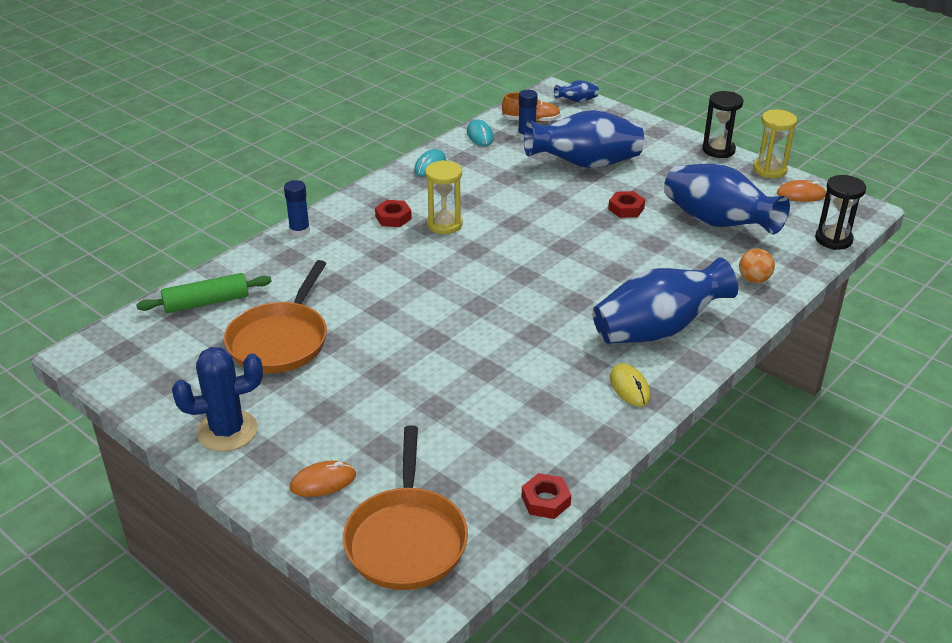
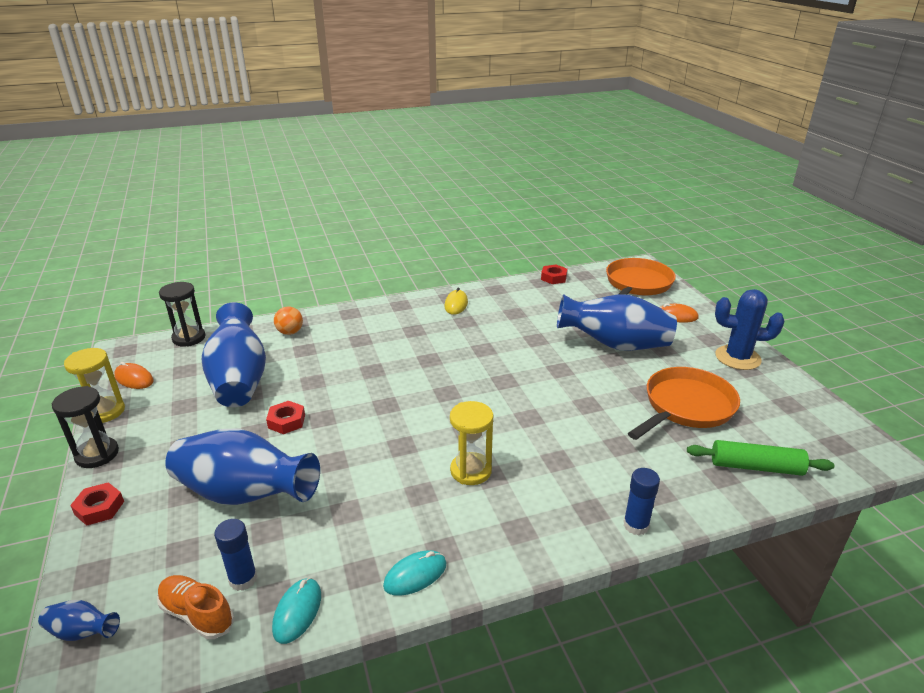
camera: 150 degrees left, 5 degrees down
red nut [375,200,412,227] -> red nut moved to [70,482,124,526]
blue vase [593,257,738,344] -> blue vase moved to [557,294,677,351]

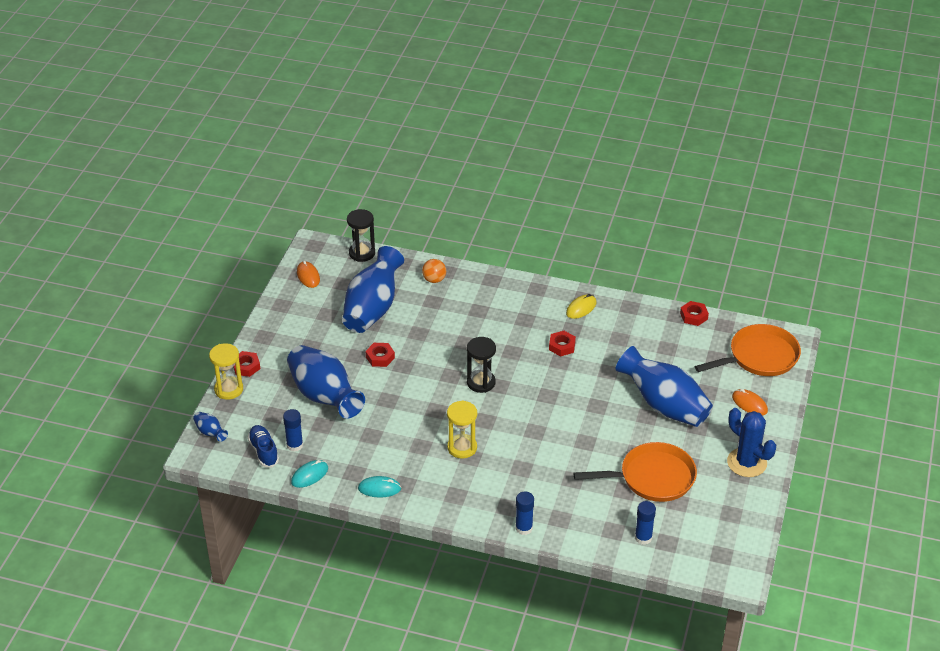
camera: 35 degrees right, 10 degrees up
black hourglass [52,386,119,468] -> black hourglass moved to [467,337,496,393]
yellow hourglass [64,348,125,423] -> yellow hourglass moved to [209,343,243,400]
orange shoe [157,575,235,639] -> blue shoe [248,425,279,467]
green rolling pin [687,440,834,476] -> blue glue stick [635,501,656,545]
none -> red nut [549,331,576,356]

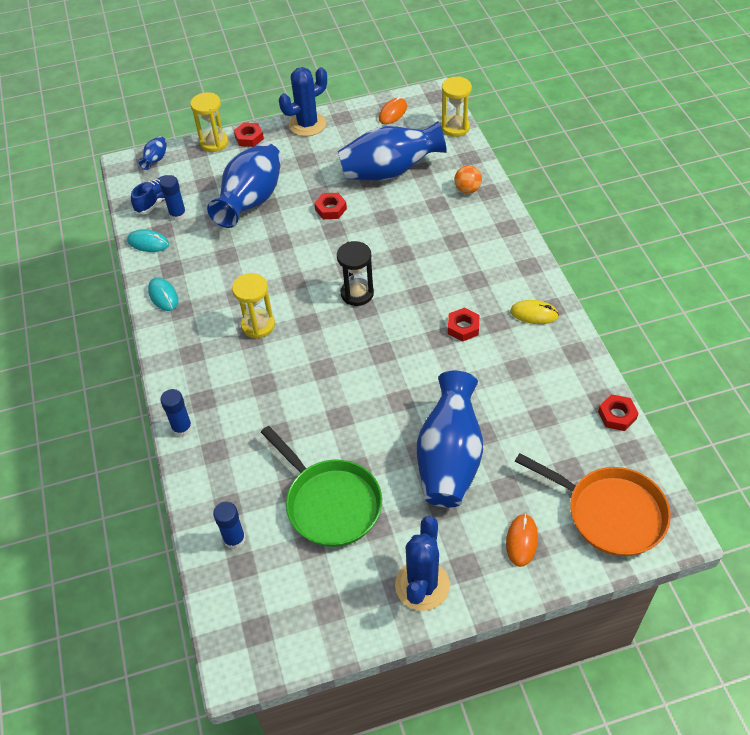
camera: 60 degrees right, 10 degrees up
black hourglass [347,209,375,262] -> yellow hourglass [441,76,472,137]
orange pan [574,442,697,502] -> green pan [261,426,382,547]
none -> blue cactus [279,67,327,136]

